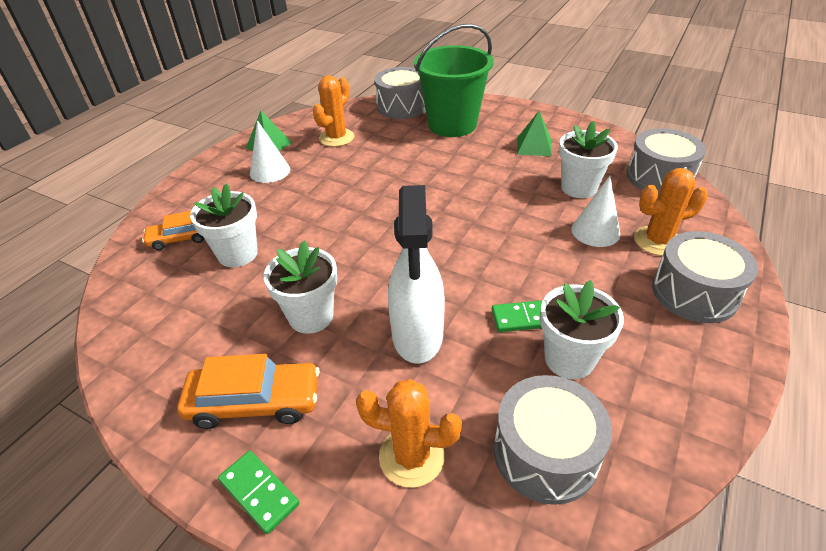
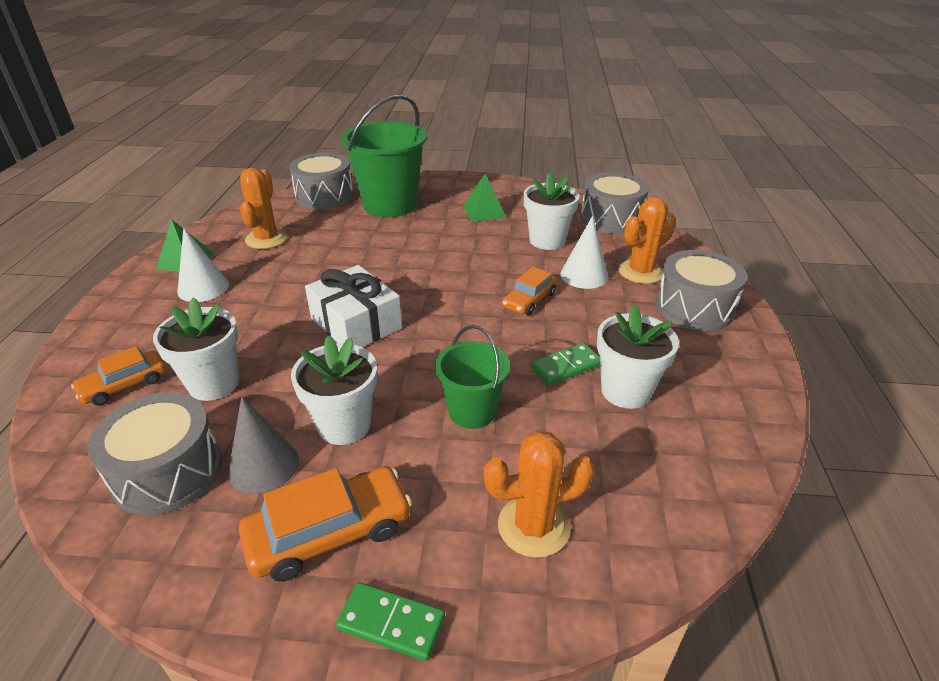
camera: 25 degrees left, 5 degrees down
white spray bottle [388,185,445,364] -> green bucket [435,325,510,429]
grey drum [494,375,612,505] -> grey drum moved to [87,392,222,516]
none -> grey cone [228,397,299,494]
none -> white gift [305,265,402,347]
none -> orange car [502,267,558,315]

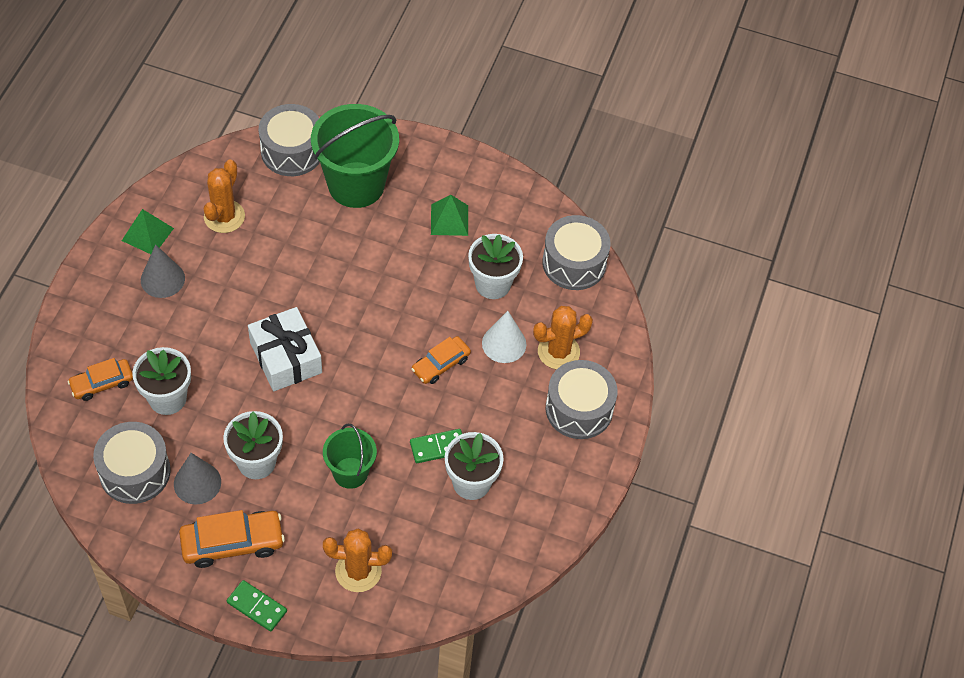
camera: 10 degrees right, 20 degrees up
white cone [178,228,229,302] -> grey cone [141,245,185,298]

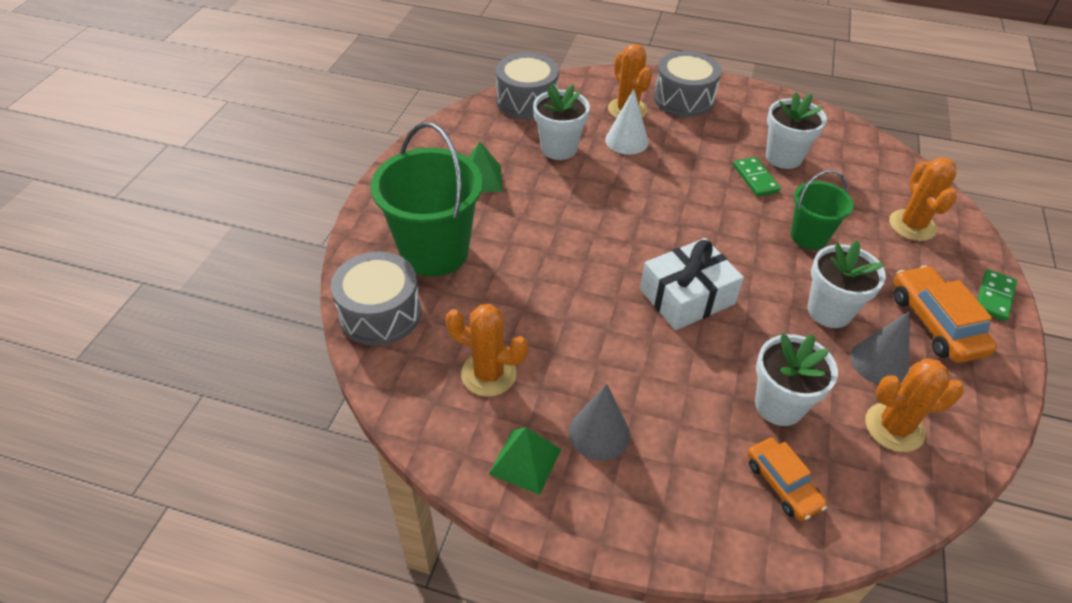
camera: 90 degrees left, 10 degrees down
grey drum [93,422,171,504] -> orange cactus [865,358,964,452]
orange car [411,336,471,384] -> none

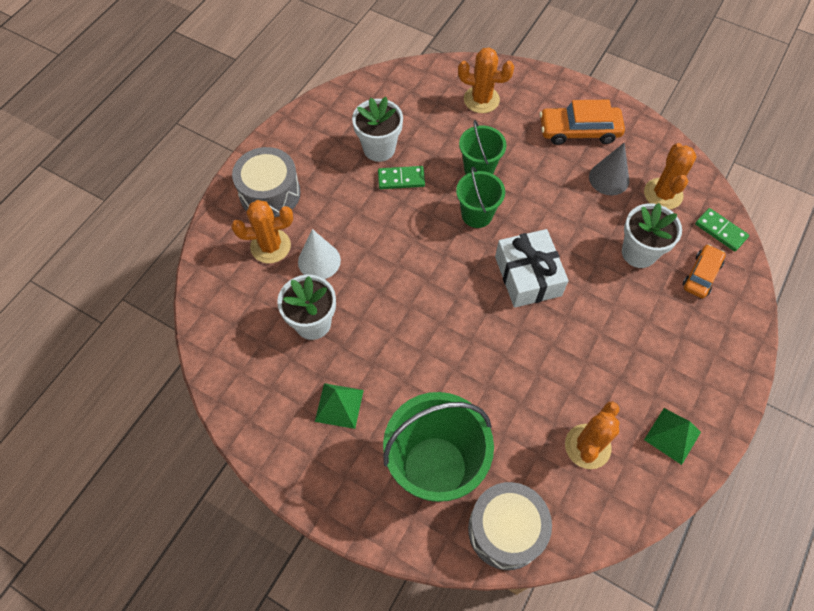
camera: 75 degrees left, 15 degrees up
grey drum [496,53,559,120] -> none
grey cone [569,384,630,461] -> none
orange car [747,437,827,521] -> orange car turned 45 degrees counterclockwise [683,244,726,298]
white flower pot [808,240,886,328] -> none
green domino [977,269,1017,321] -> green domino moved to [695,208,749,252]
none -> green bucket [456,167,505,228]

